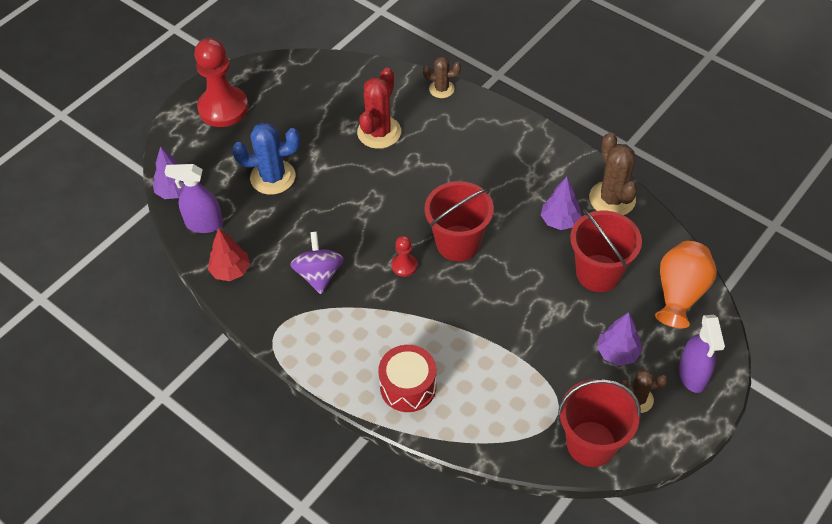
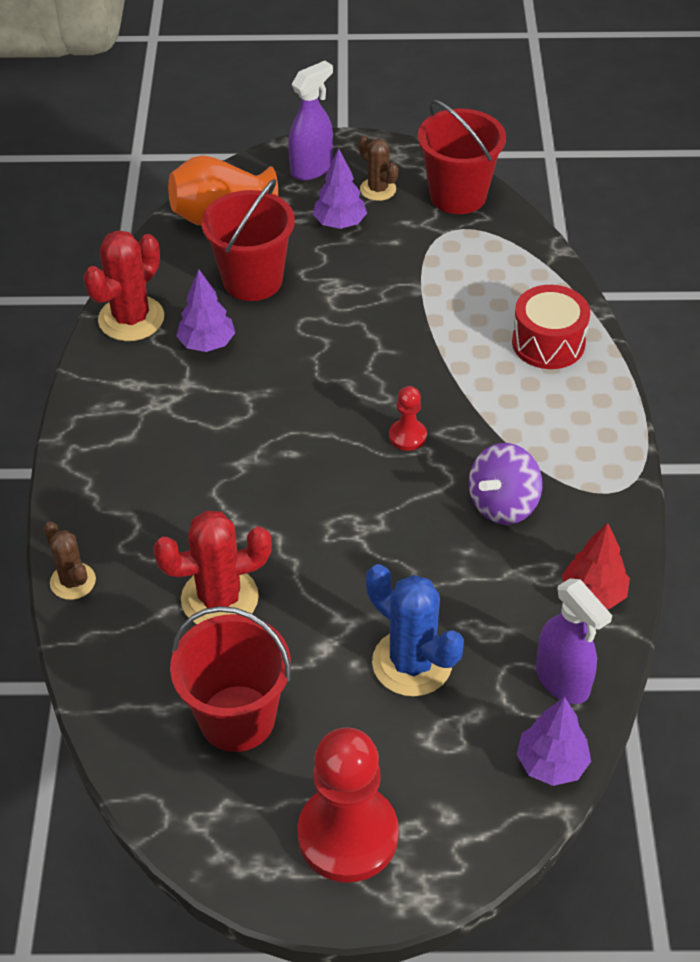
camera: 130 degrees left, 5 degrees down
red bucket [424,181,494,261] -> red bucket moved to [170,606,291,752]
brown cactus [589,133,637,215] -> red cactus [83,230,164,341]

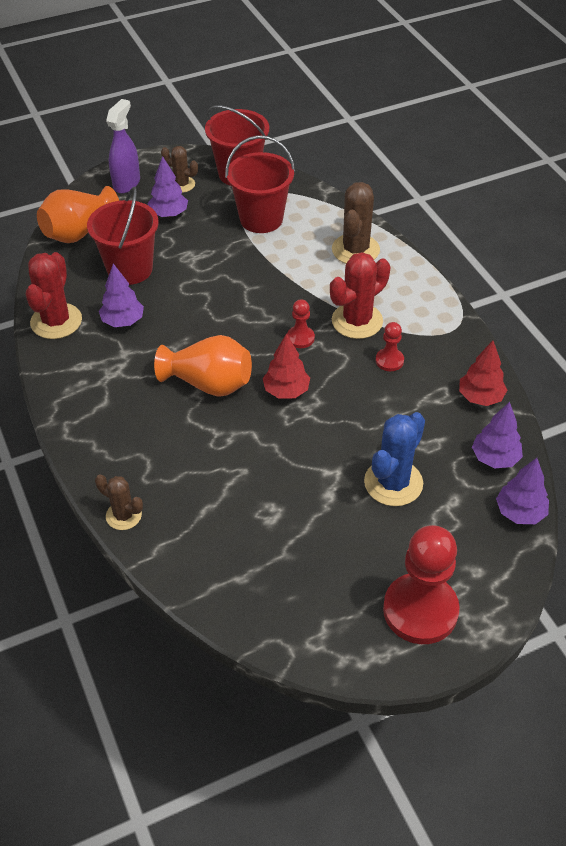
camera: 25 degrees left, 0 degrees up
red cactus [153,510,272,624] -> red cactus moved to [330,252,390,339]
red bucket [170,606,291,752] -> red bucket moved to [225,135,295,233]
blue cactus [366,564,464,697] -> blue cactus turned 75 degrees counterclockwise [364,412,425,506]
purple spinning top [469,443,543,525] -> red pawn [375,322,404,371]
red drum [512,285,590,369] -> brown cactus [332,182,380,264]
purple spray bottle [536,578,612,704] -> purple tree [472,402,523,468]
none -> orange vase [154,335,252,397]
none -> red tree [263,333,310,398]

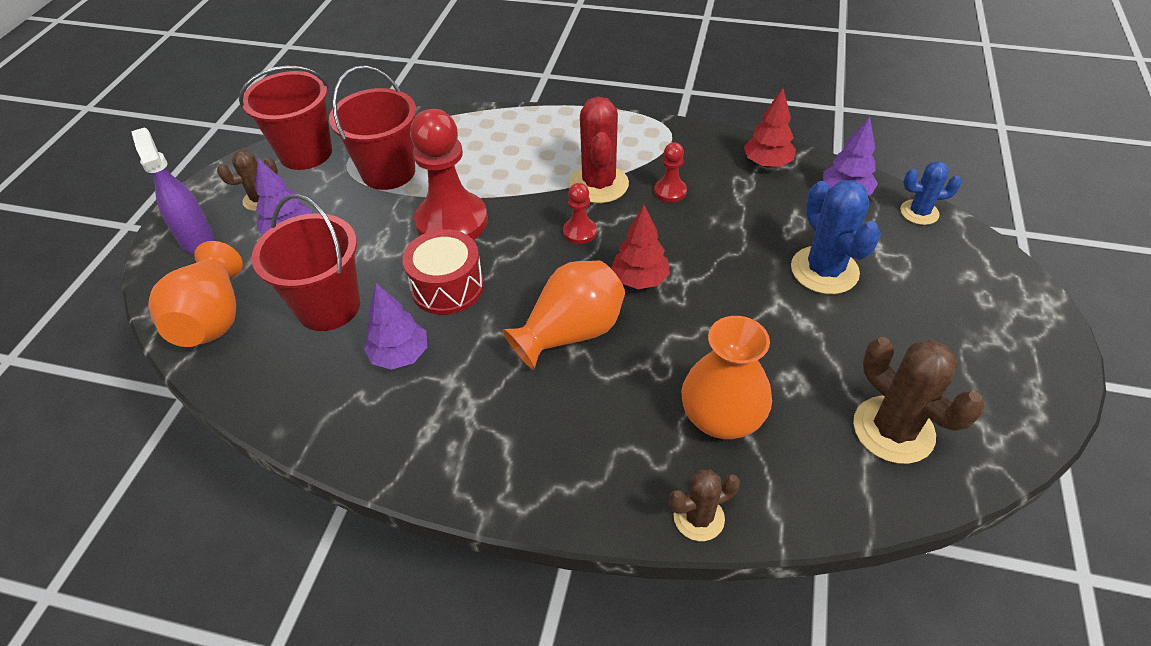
camera: 50 degrees left, 0 degrees up
red cactus [26,252,82,339] -> none
brown cactus [332,182,380,264] -> brown cactus moved to [853,337,985,464]
red pawn [383,525,460,644] -> red pawn moved to [410,109,488,240]
purple tree [496,458,549,524] -> blue cactus [900,161,962,225]
none -> red drum [402,229,484,315]
none -> orange vase [681,316,772,439]

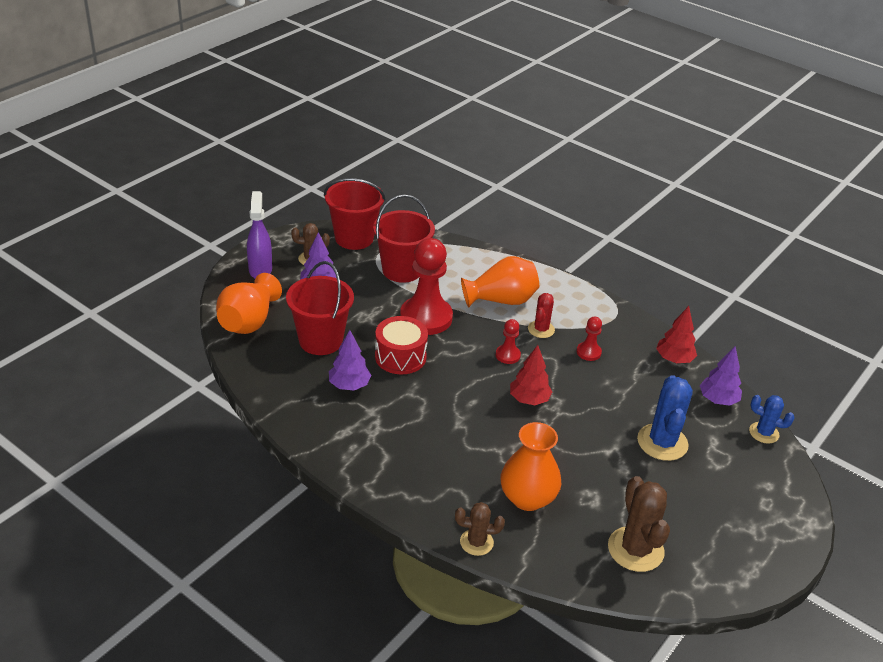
camera: 20 degrees right, 10 degrees down
orange vase [502,260,625,370] -> orange vase moved to [461,256,539,308]
red cactus [569,97,629,203] -> red cactus [528,293,555,338], size x0.60

